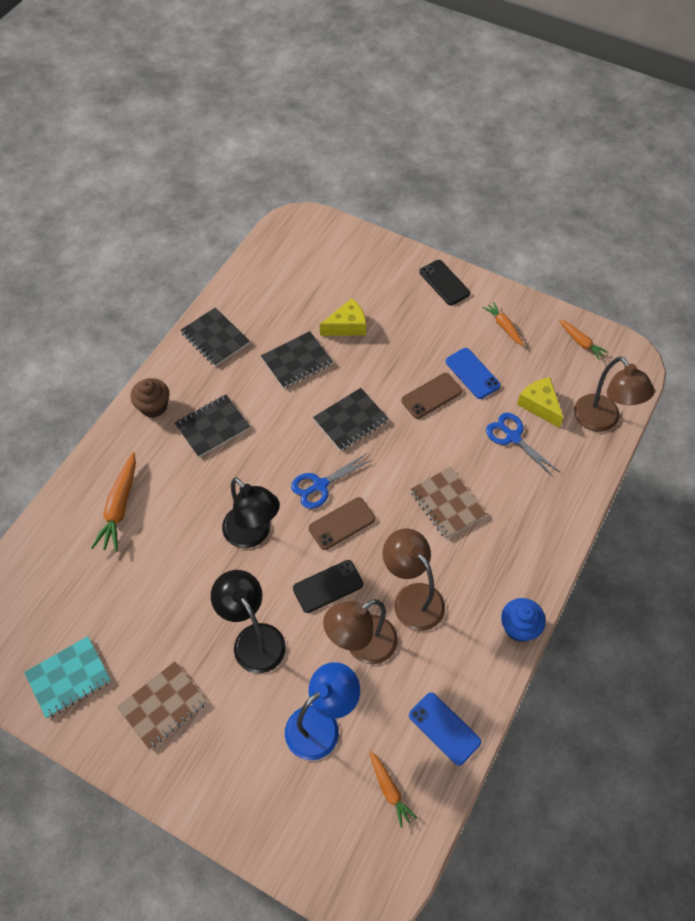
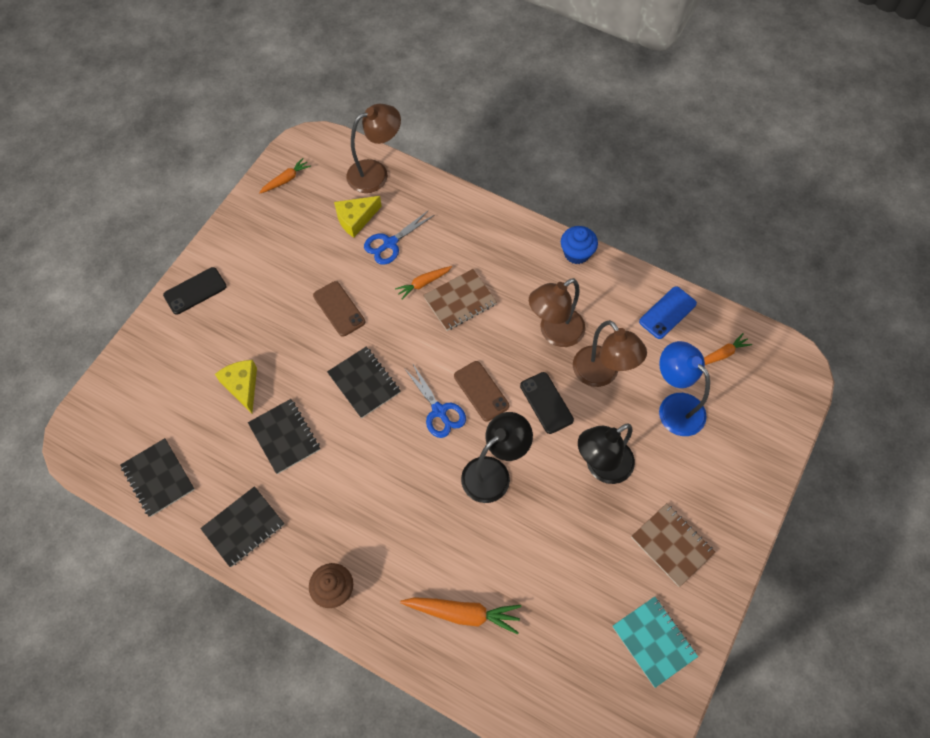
camera: 90 degrees left, 5 degrees up
black notebook [175,395,250,457] -> black notebook moved to [120,438,195,517]
blue phone [445,348,501,399] -> none
orange carrot [483,302,524,346] -> orange carrot moved to [395,266,452,299]

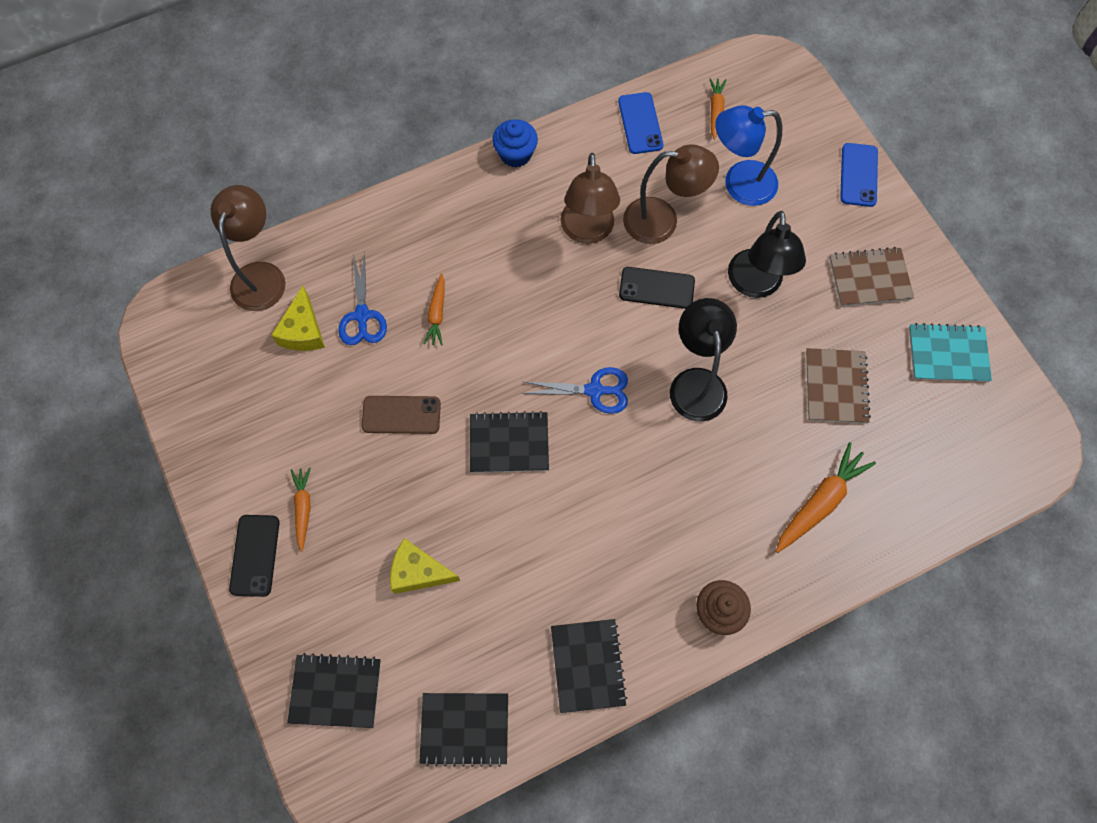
camera: 55 degrees left, 5 degrees up
black notebook [248,399,320,474] -> black notebook moved to [287,653,381,728]
orange carrot [259,158,311,193] -> orange carrot moved to [291,467,311,551]
brown notebook [423,269,497,331] -> brown notebook moved to [806,348,871,424]
brown phone [454,361,509,421] -> none
none -> blue phone [840,143,878,207]

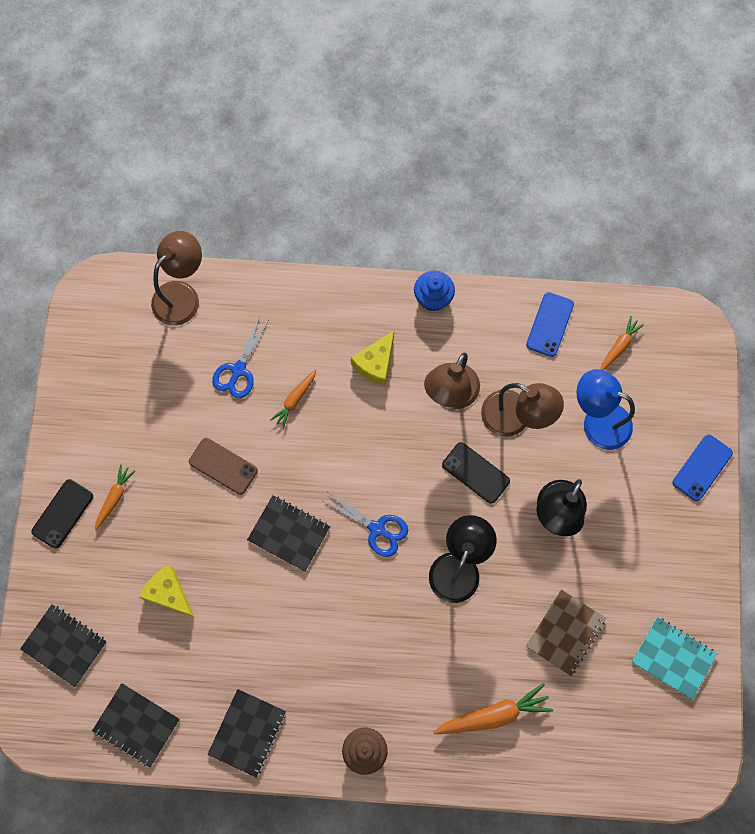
camera: 30 degrees right, 5 degrees up
yellow cheese [271,286,325,351] -> yellow cheese moved to [351,330,394,385]
brown notebook [829,247,914,307] -> none

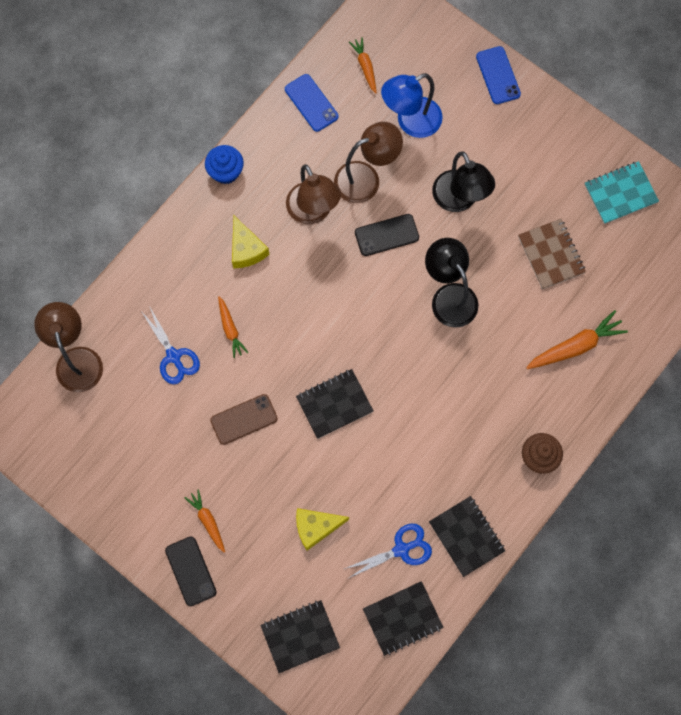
camera: 55 degrees left, 0 degrees up
blue scissors [321,492,408,557] -> blue scissors moved to [344,524,432,579]
orange carrot [433,683,553,734] -> orange carrot turned 45 degrees clockwise [526,310,628,369]

